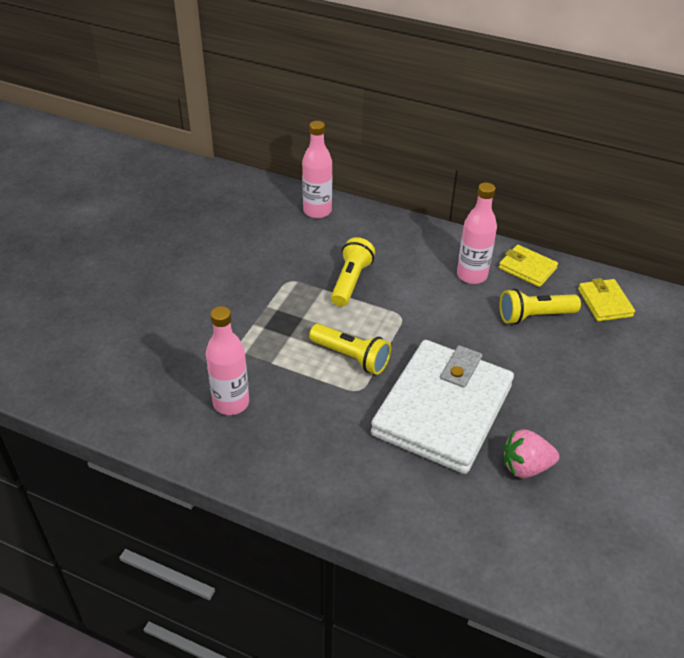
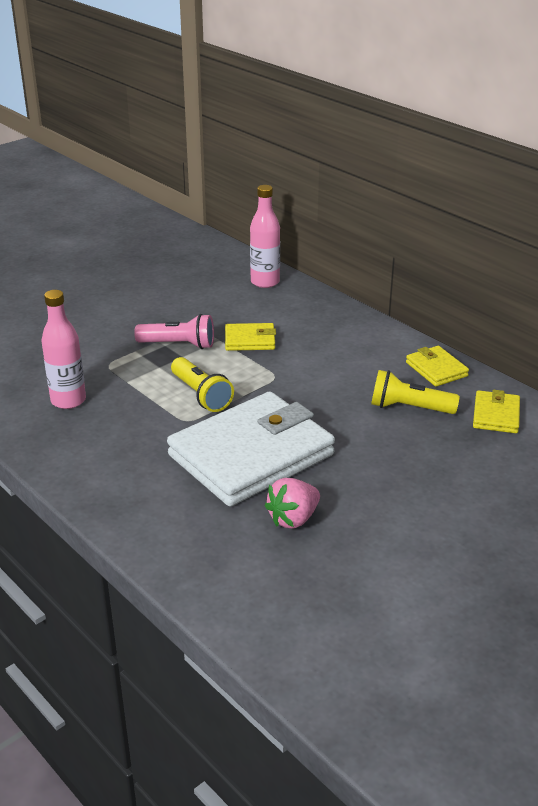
camera: 25 degrees right, 10 degrees down
yellow flashlight [331,237,375,307] -> yellow wallet [225,323,276,351]
pink bottle [457,182,497,284] -> none
pink strawberry [504,429,559,478] -> pink strawberry turned 60 degrees counterclockwise [264,478,320,529]
none -> pink flashlight [134,314,214,349]

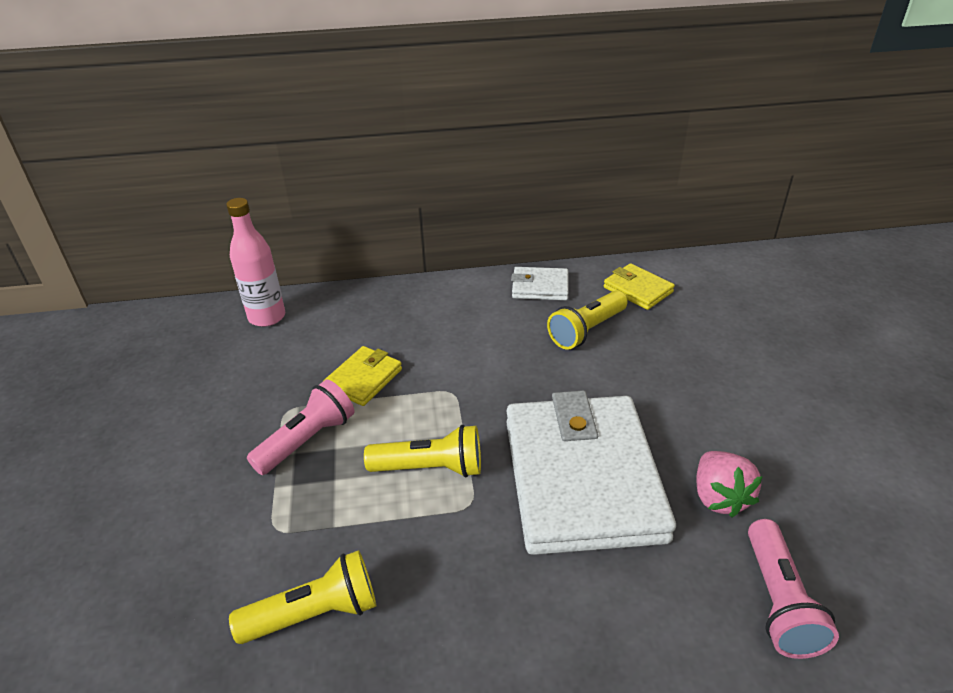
camera: 55 degrees left, 5 degrees up
pink bottle [41,290,86,409] -> yellow flashlight [229,550,376,644]
yellow wallet [406,346,469,387] -> white wallet [511,267,569,300]
none -> pink flashlight [748,519,839,659]

